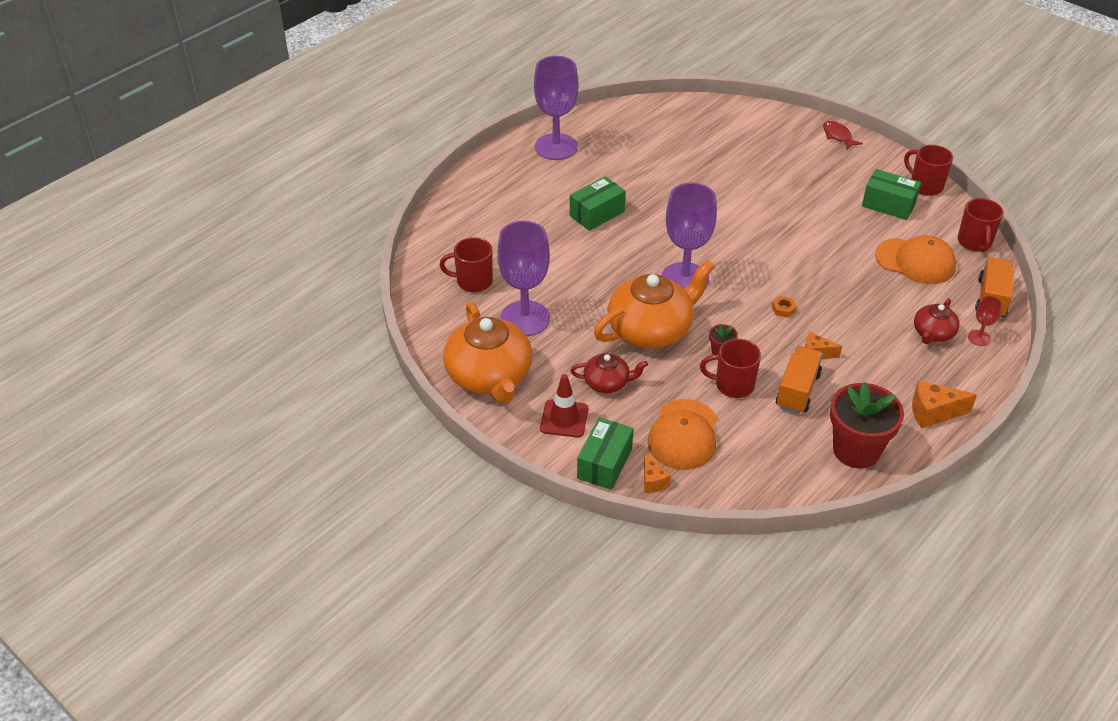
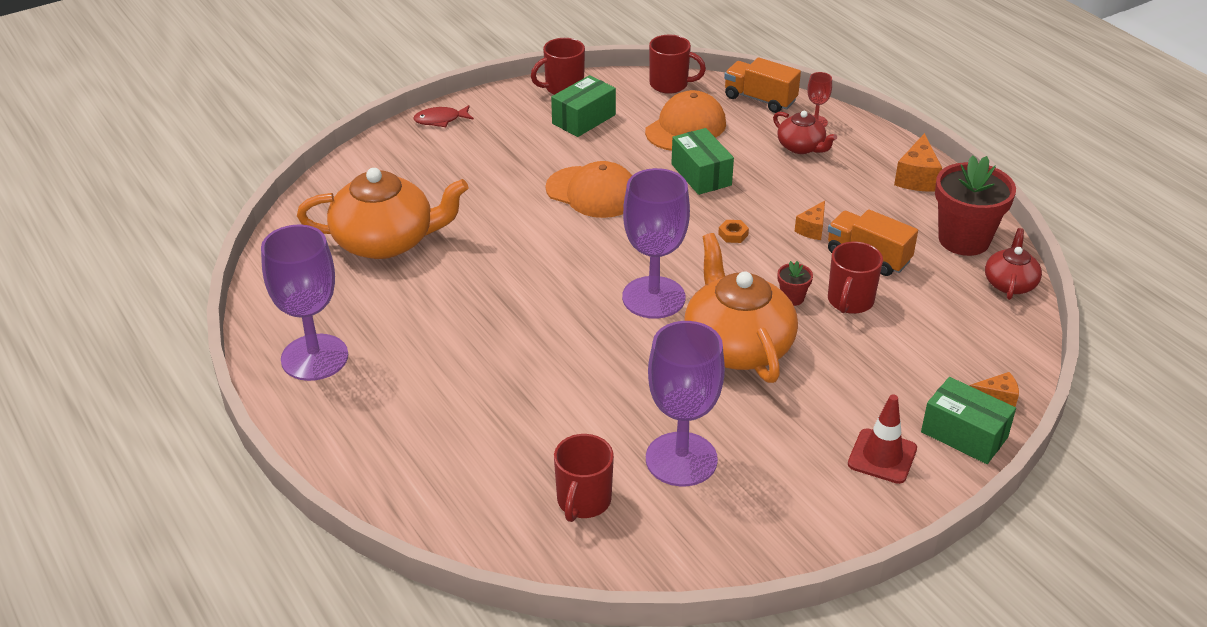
camera: 75 degrees left, 5 degrees down
orange teapot [443,302,533,404] -> orange teapot moved to [297,168,468,259]
green box [570,176,626,231] -> green box moved to [671,128,734,195]
red teapot [570,353,648,393] -> red teapot moved to [985,228,1042,300]
orange cap [647,399,717,470] -> orange cap moved to [545,161,632,218]

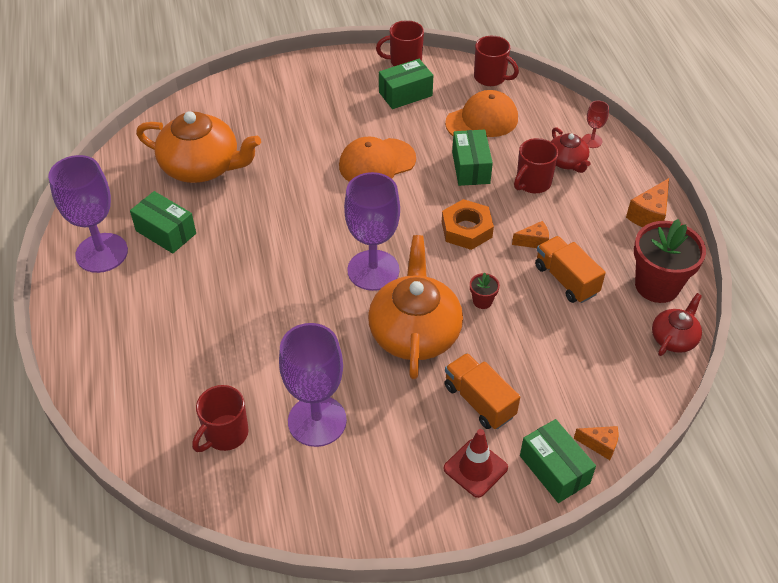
camera: 20 degrees right, 10 degrees up
red fish [413,105,474,127] -> none
orange cap [545,161,632,218] -> orange cap turned 105 degrees clockwise [339,137,416,182]
orange nut [718,220,749,243] -> orange nut [442,199,494,250], size x2.17
orange truck [724,57,801,113] -> orange truck moved to [444,353,520,429]
orange cheese [795,201,825,240] -> orange cheese turned 150 degrees counterclockwise [512,221,549,248]
red mug [828,241,883,314] -> red mug moved to [514,138,558,193]
none -> green box [130,191,196,254]

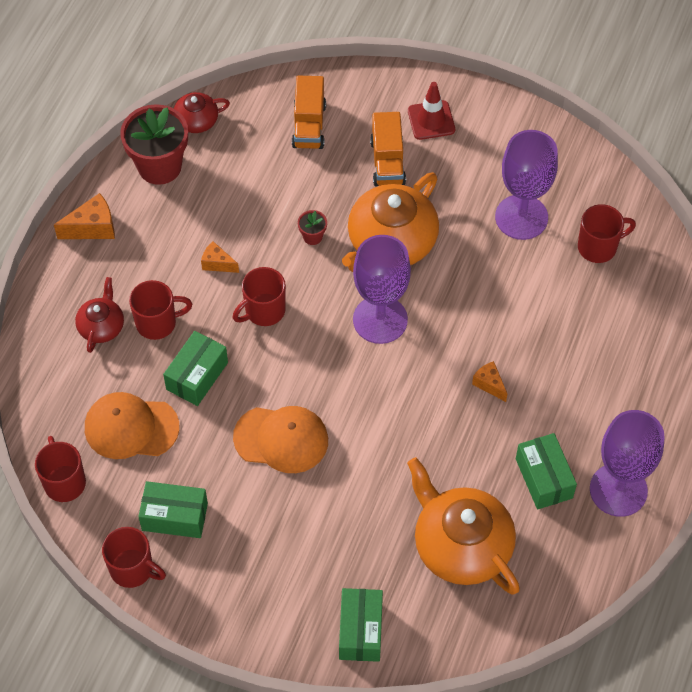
camera: 145 degrees left, 10 degrees up
orange nut [442,199,494,250] -> red mug [233,267,286,326]
green box [520,419,596,503] -> green box moved to [339,588,383,662]
orange truck [535,236,606,303] -> orange truck moved to [292,76,326,149]
orange cheese [574,426,618,460] -> orange cheese moved to [472,361,507,402]
red goblet [582,101,609,148] -> none

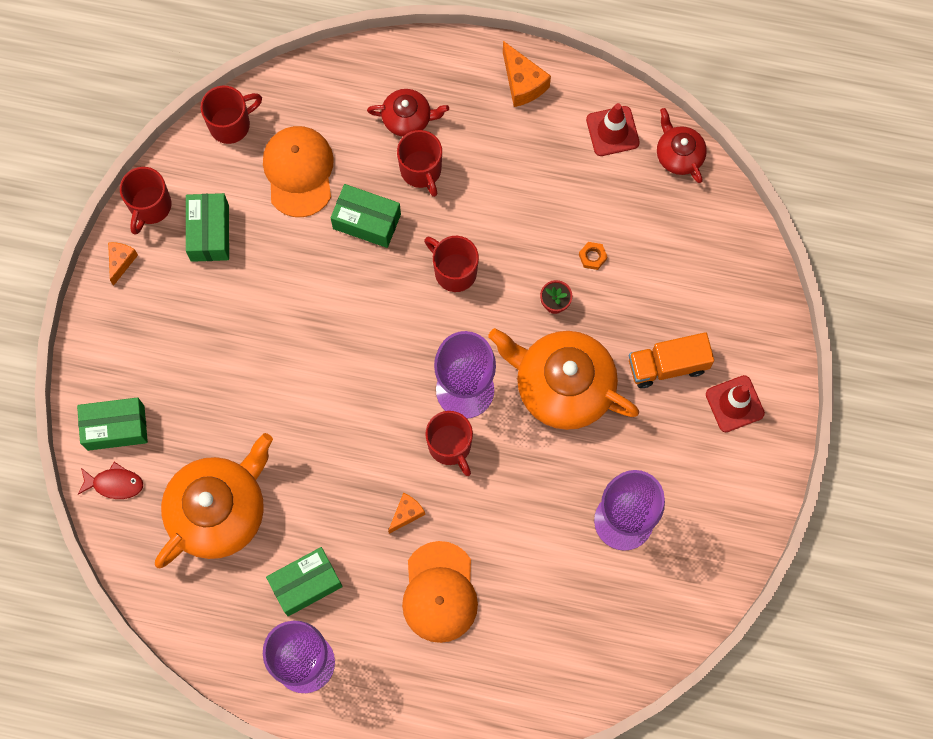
camera: 80 degrees right, 15 degrees up
red flower pot [120,104,188,185] -> red traffic cone [586,103,640,156]
orange cheese [201,241,239,273] -> orange cheese moved to [108,242,138,286]
orange cap [233,406,328,473] -> orange cap moved to [402,541,478,643]
orange truck [292,76,326,149] -> none
red mug [578,204,636,263] -> red mug moved to [425,411,473,476]
none -> red fish [77,462,143,499]
none -> orange nut [579,242,607,270]

